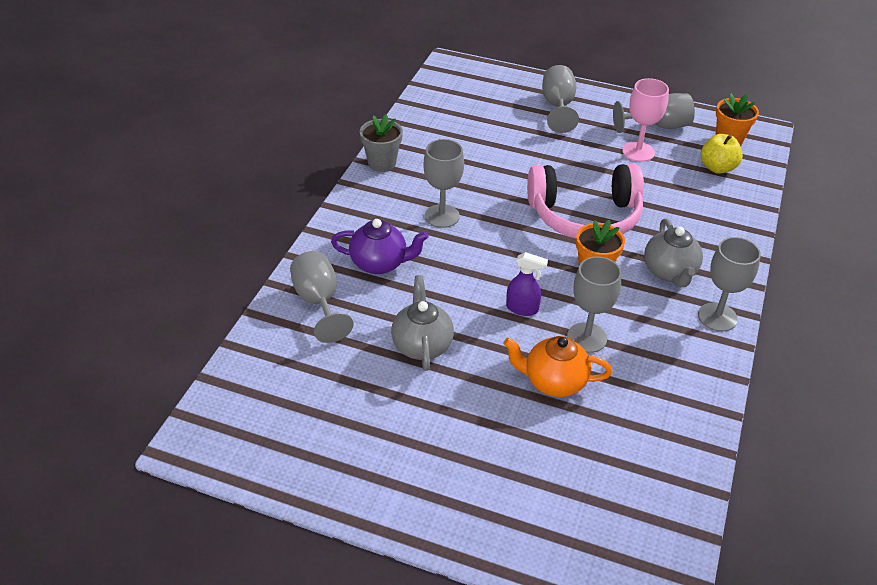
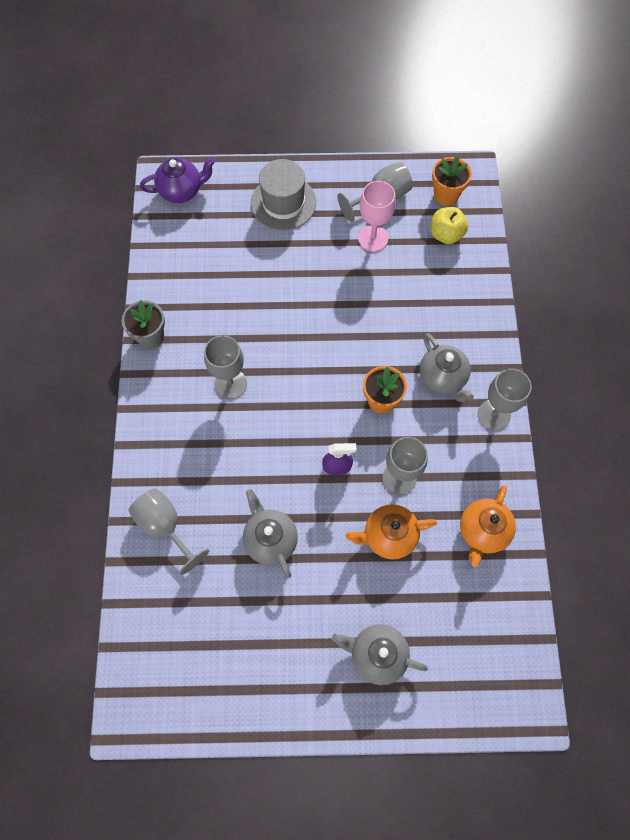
camera: 20 degrees left, 25 degrees up
purple teapot [331,219,429,274] -> purple teapot moved to [140,157,215,203]
pink headphones [527,164,644,239] -> none
grey goblet [542,65,579,133] -> grey hat [251,159,316,231]
none -> grey teapot [332,624,428,685]
none -> orange teapot [460,486,516,567]

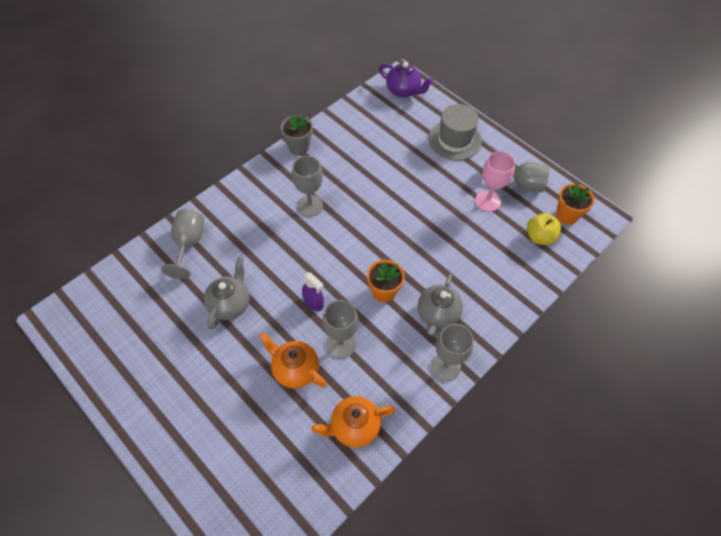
camera: 45 degrees right, 10 degrees down
grey teapot [332,624,428,685] -> none

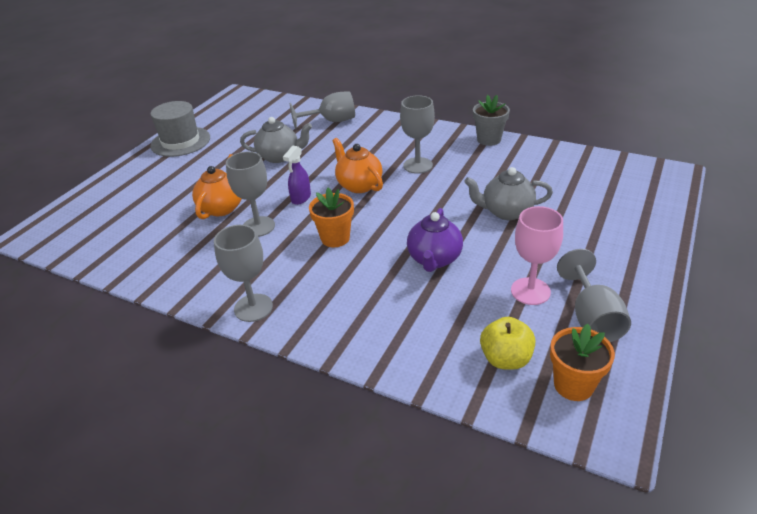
camera: 75 degrees right, 20 degrees down
orange teapot [312,396,395,448] -> orange teapot moved to [332,138,383,193]
purple teapot [379,62,433,98] -> purple teapot moved to [407,208,463,272]
grey teapot [418,274,463,336] -> grey teapot moved to [464,167,553,220]
grey hat [429,104,482,160] -> grey hat moved to [150,101,210,157]

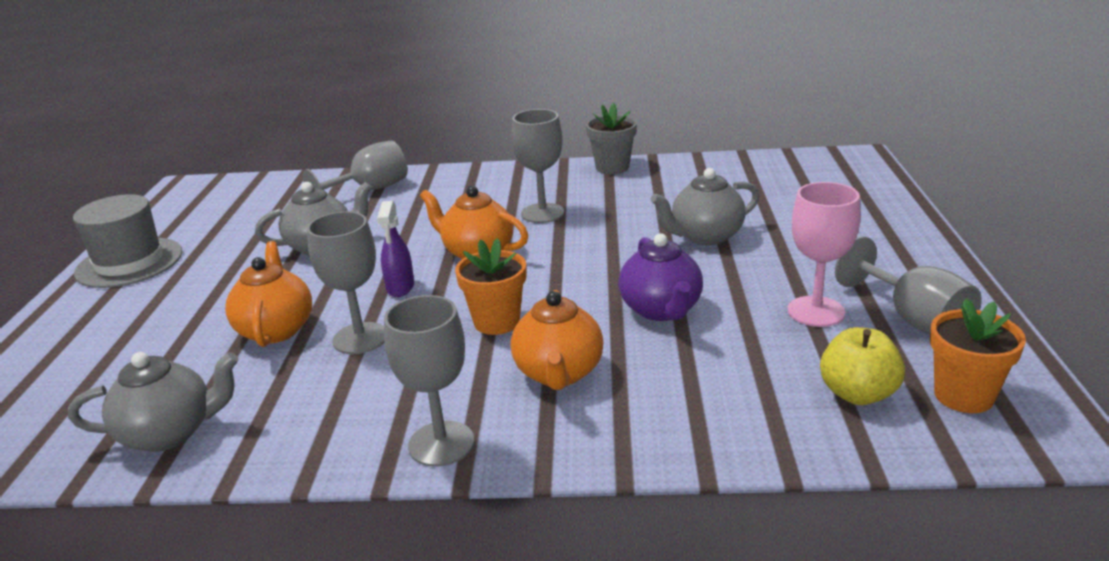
camera: 25 degrees left, 10 degrees down
none -> grey teapot [68,352,238,452]
none -> orange teapot [511,290,604,390]

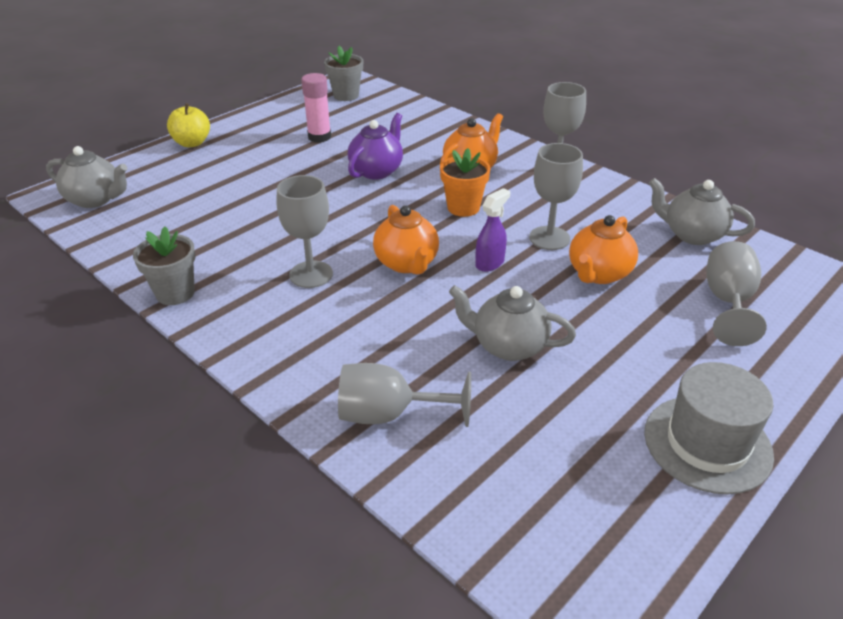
camera: 140 degrees left, 10 degrees up
grey teapot [651,168,760,245] -> grey teapot moved to [46,146,127,208]
pink goblet [788,182,860,327] -> pink glue stick [301,73,331,143]
yellow apple [820,327,905,405] -> yellow apple moved to [167,103,210,147]
grey goblet [835,237,981,335] -> grey goblet moved to [706,241,767,346]
orange flower pot [930,298,1026,413] -> grey flower pot [324,46,363,101]

